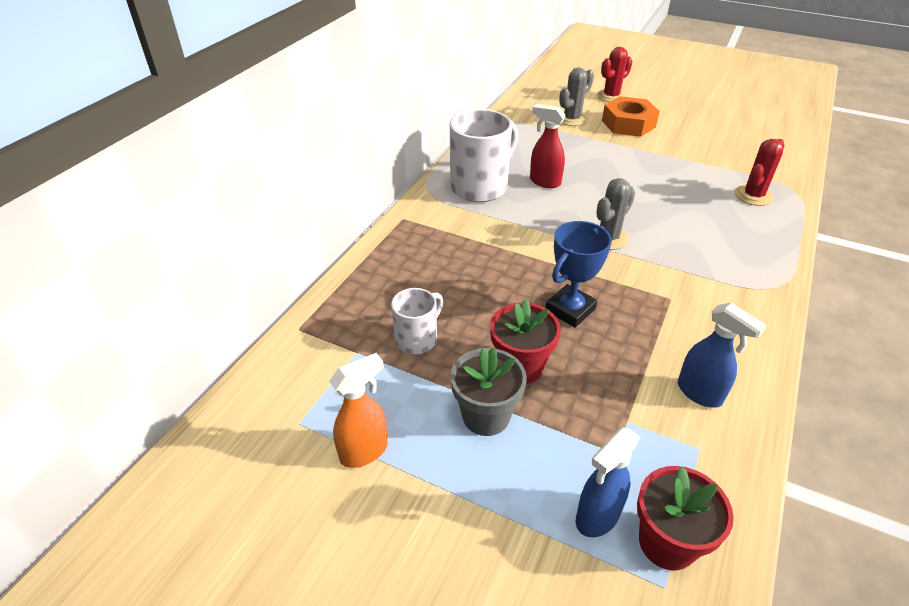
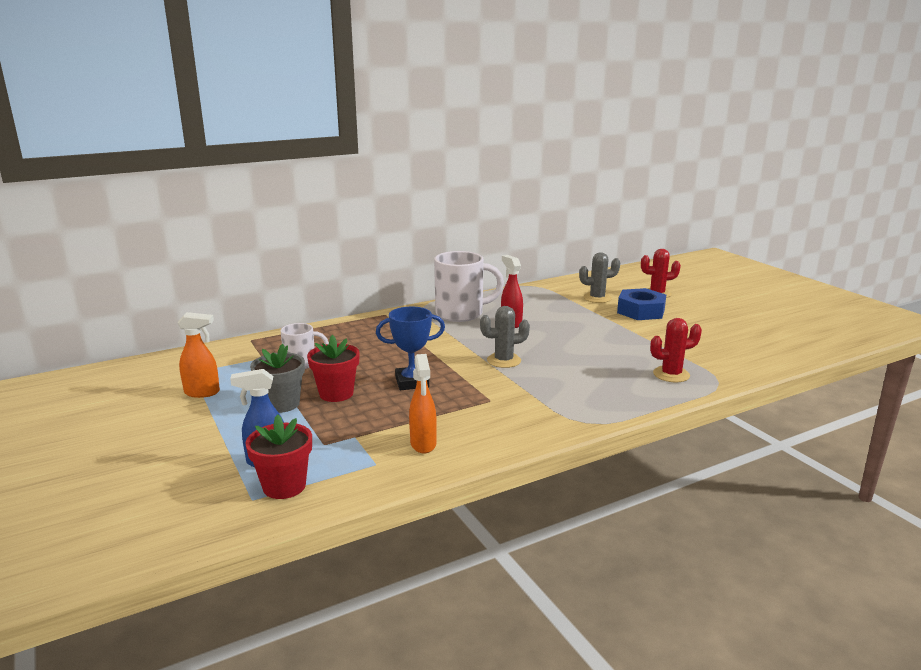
camera: 35 degrees right, 20 degrees down
orange nut [602,96,660,137] -> blue nut [617,288,666,320]
blue spray bottle [678,302,767,408] -> orange spray bottle [409,354,437,453]

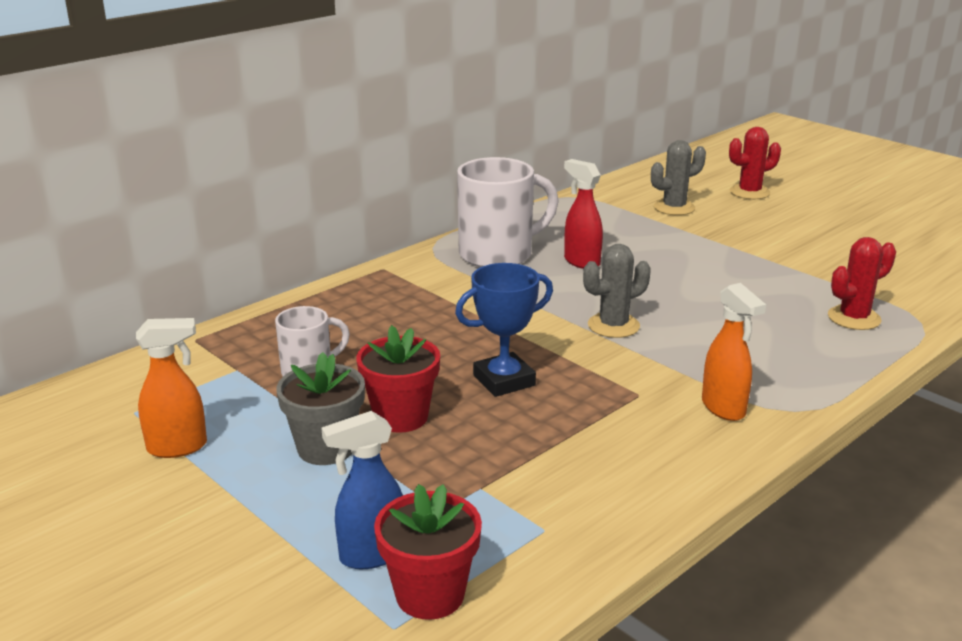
camera: 15 degrees left, 5 degrees up
orange spray bottle [409,354,437,453] -> orange spray bottle moved to [702,283,766,421]
blue nut [617,288,666,320] -> none

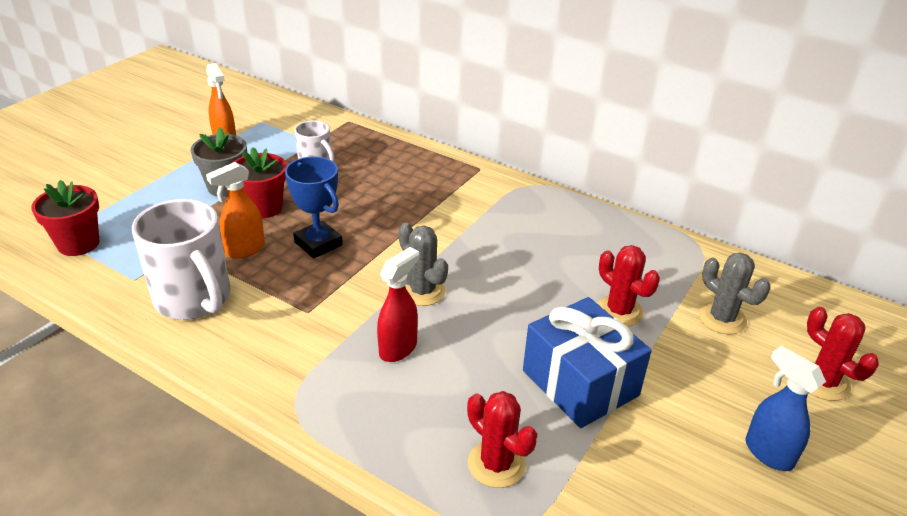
camera: 75 degrees right, 10 degrees up
blue spray bottle [321,411,403,569] -> blue spray bottle moved to [745,346,826,471]
white mug [457,157,559,267] -> white mug moved to [132,199,231,320]
red spray bottle [564,159,603,269] -> red spray bottle moved to [377,247,419,362]
orange spray bottle [702,283,766,421] -> orange spray bottle moved to [206,162,265,259]
none -> blue gift [523,297,652,428]
none -> red cactus [597,245,660,326]

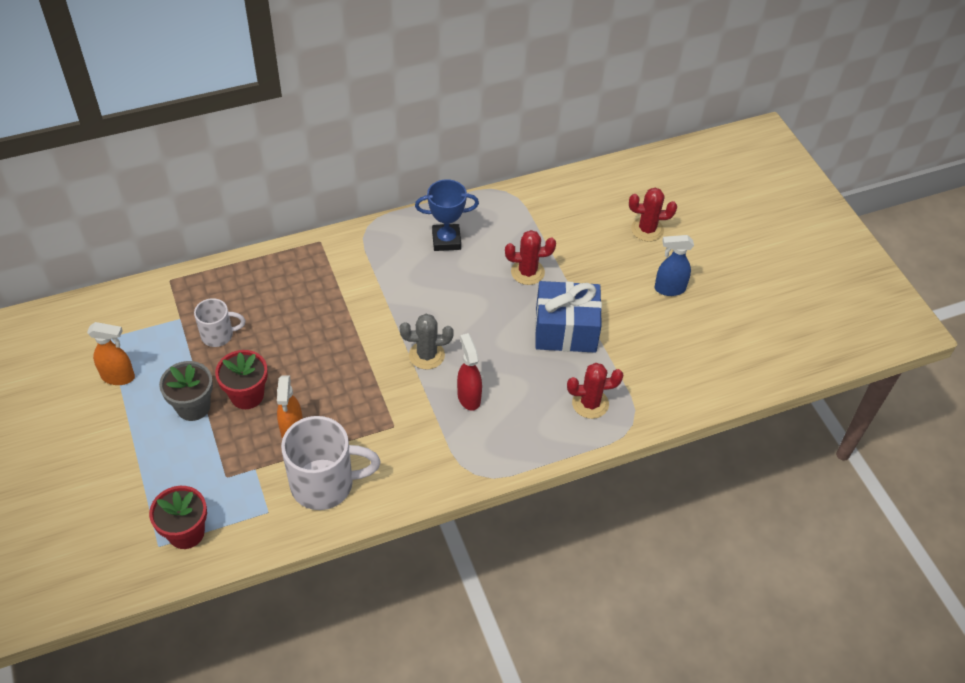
camera: 55 degrees left, 15 degrees up
blue trophy [285,156,343,259] -> blue trophy moved to [415,179,479,251]
grey cactus [699,253,770,334] -> none

